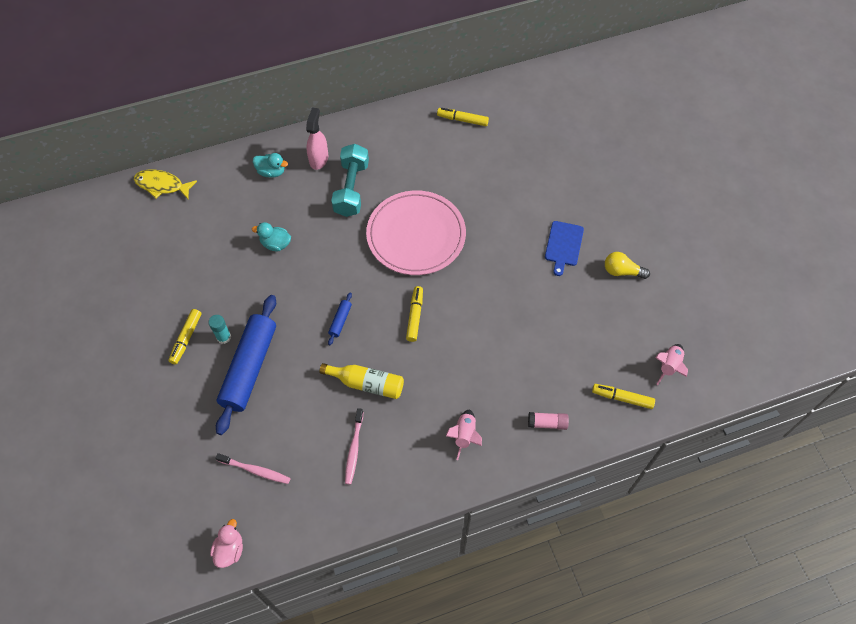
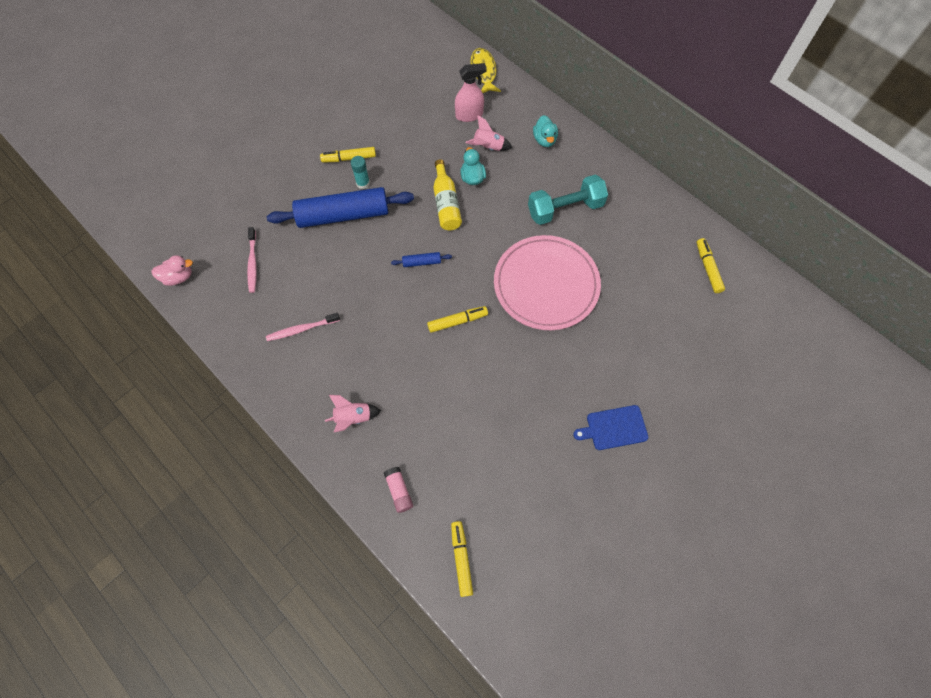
camera: 65 degrees right, 5 degrees up
pink spray bottle [306,107,328,170] -> pink spray bottle moved to [455,63,487,122]
yellow bottle [319,363,404,399] -> yellow bottle moved to [433,159,462,230]
yellow light bulb [605,252,650,279] -> none
pink rocket [655,344,688,385] -> pink rocket moved to [466,115,512,151]

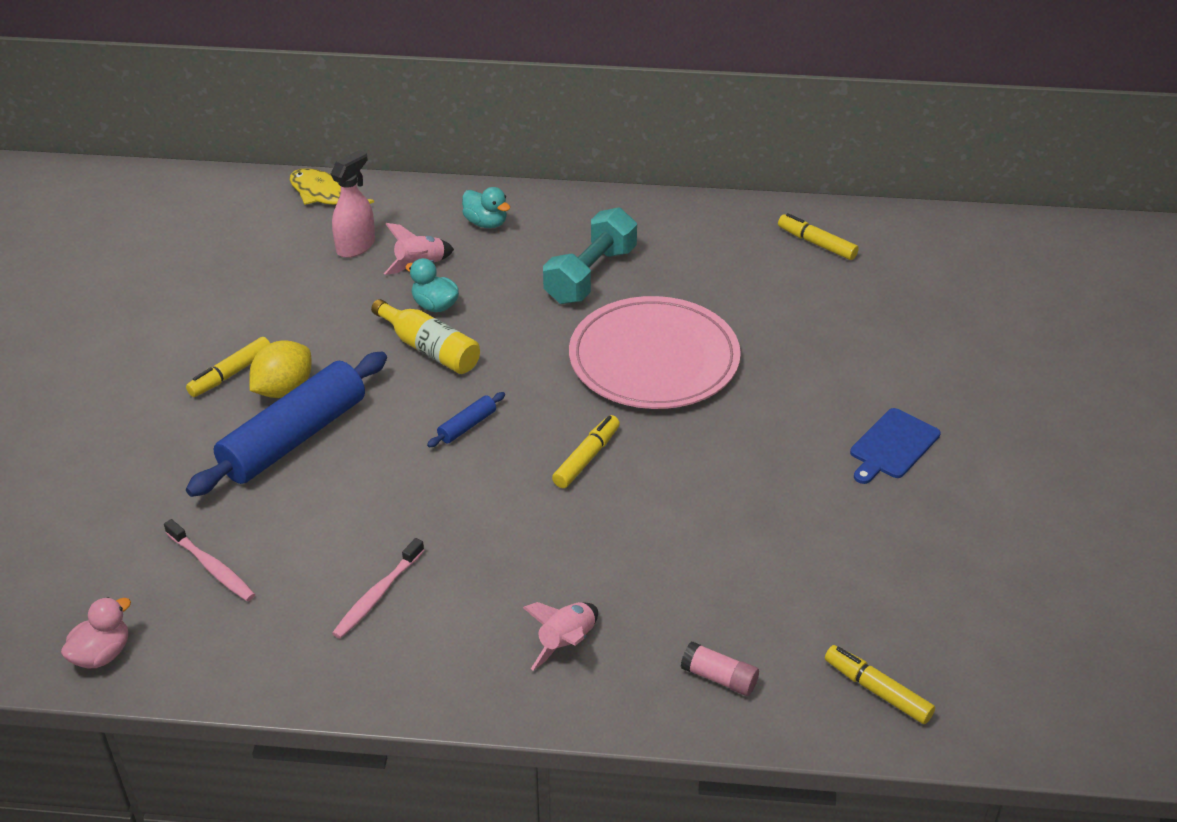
camera: 40 degrees left, 25 degrees down
turquoise glue stick [351,156,370,189] -> yellow lemon [249,340,312,398]

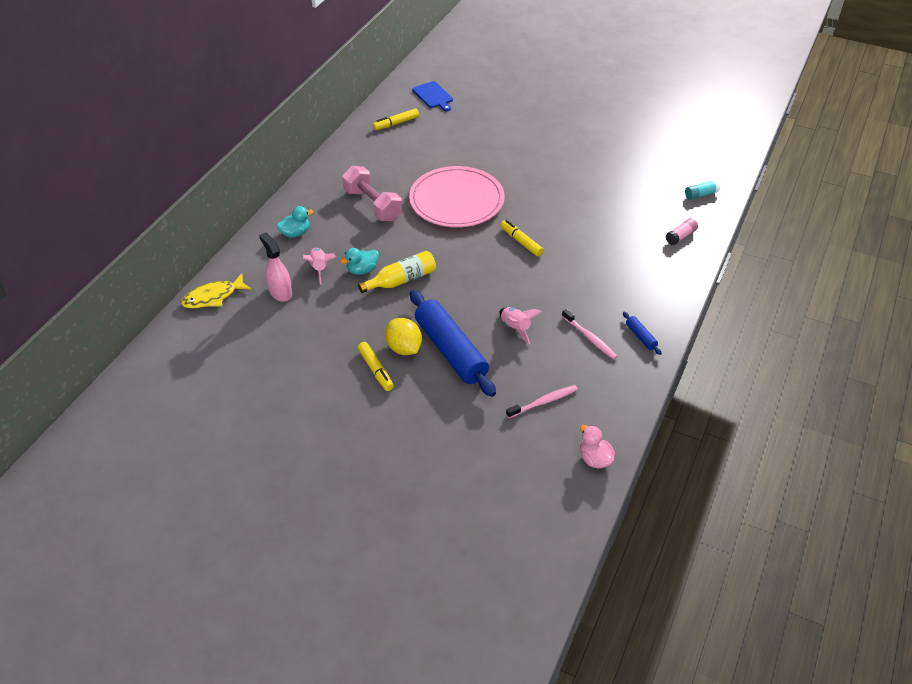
camera: 70 degrees left, 5 degrees up
blue rolling pin [427,392,505,447] -> blue rolling pin moved to [623,312,662,355]
pink rocket [523,602,598,670] -> pink rocket moved to [499,307,542,344]
turquoise dumbbell [543,207,637,304] -> pink dumbbell [342,166,402,221]
yellow marker [825,645,935,724] -> turquoise glue stick [685,179,720,200]
blue cutting board [850,408,941,484] -> blue cutting board moved to [412,81,453,111]

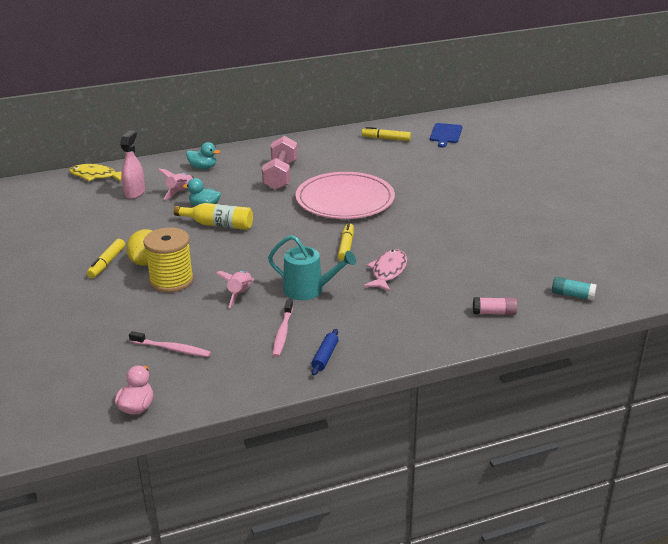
camera: 45 degrees right, 15 degrees down
blue rolling pin [410,290,496,397] -> yellow spool [143,228,194,293]
none -> turquoise watering can [268,235,356,300]
none -> pink fish [363,249,407,292]

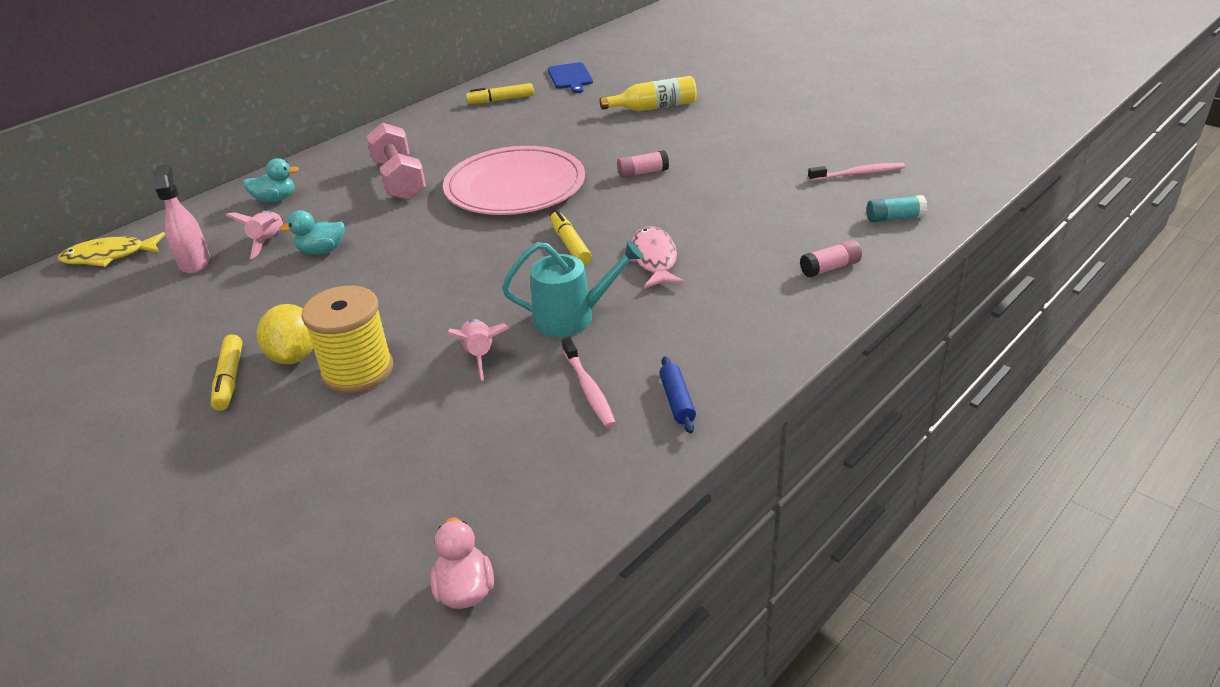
camera: 25 degrees left, 5 degrees up
pink toothbrush [129,331,211,357] -> pink toothbrush moved to [808,163,905,181]
yellow bottle [174,203,253,230] -> yellow bottle moved to [600,76,697,111]
none -> pink glue stick [617,150,669,178]

